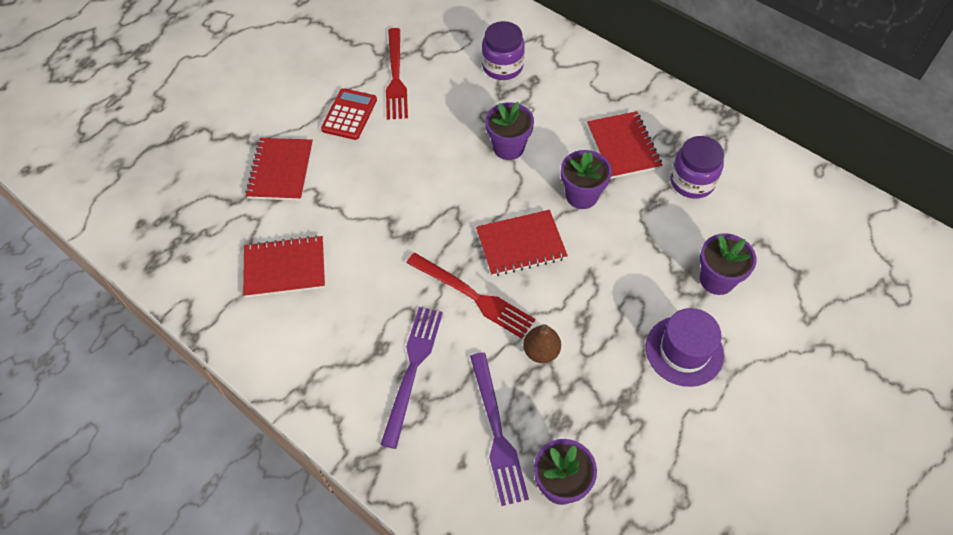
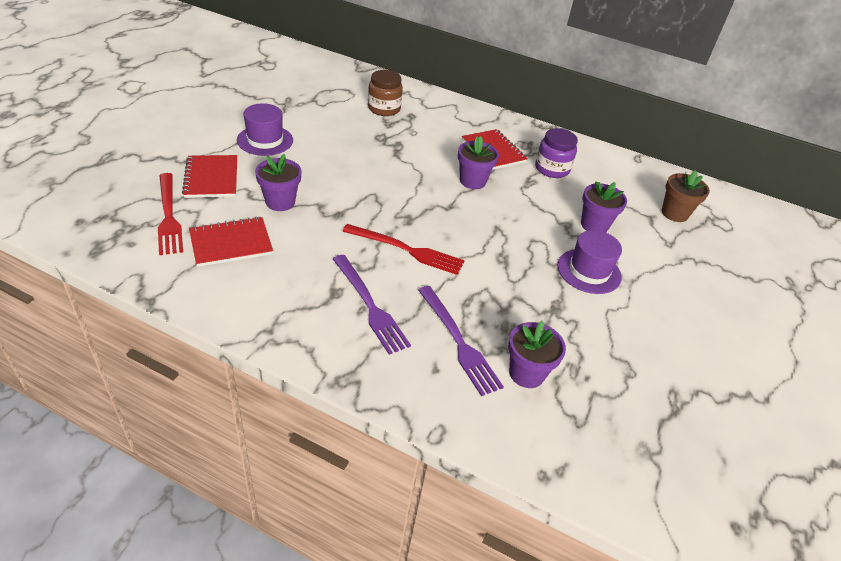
camera: 20 degrees left, 15 degrees down
red calculator [321,88,377,140] -> purple hat [237,103,293,156]
purple fork [380,307,443,449] -> purple fork turned 150 degrees clockwise [333,255,411,355]
red fork [386,28,408,120] -> red fork moved to [158,173,183,255]
red notebook [476,210,568,276] -> none
purple jar [482,21,525,80] -> brown jar [368,70,403,116]
purple flower pot [485,102,534,160] -> purple flower pot moved to [255,154,302,211]
brown pear [523,324,561,363] -> none
none -> brown flower pot [662,170,710,222]

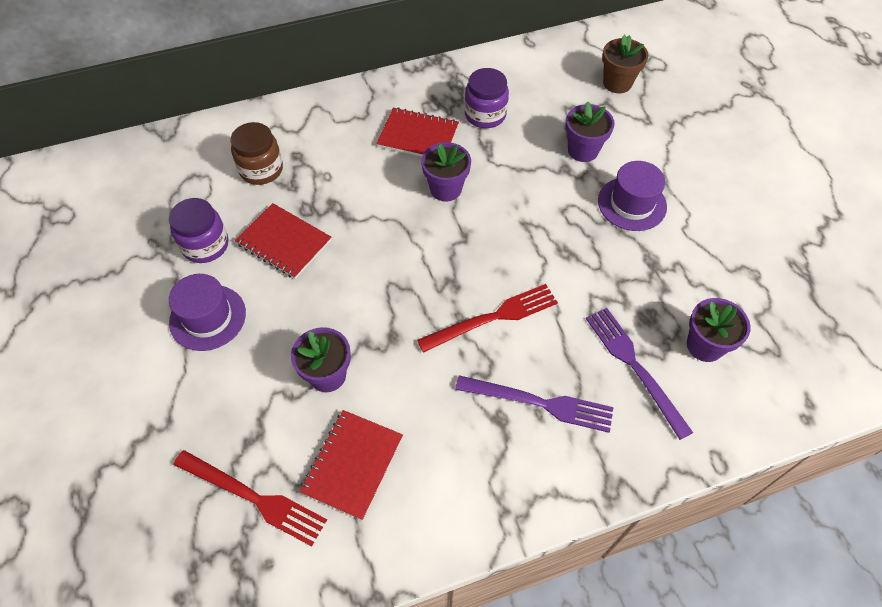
camera: 40 degrees left, 15 degrees up
red notebook [182,155,237,198] -> red notebook moved to [235,203,332,279]
purple fork [418,286,504,396] -> purple fork turned 135 degrees counterclockwise [586,308,693,440]
none -> purple jar [169,198,228,263]

